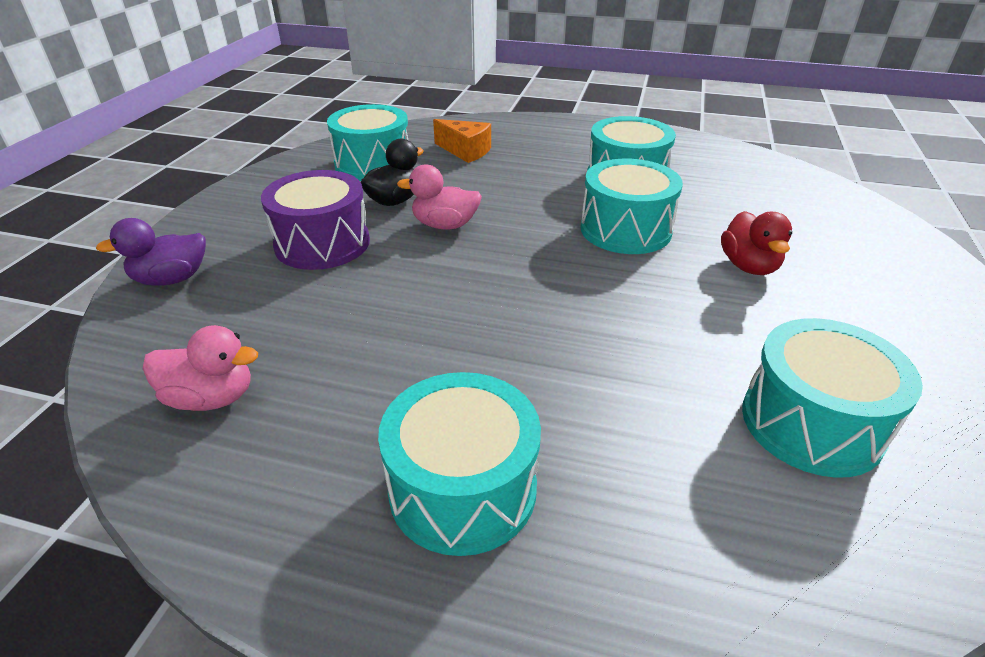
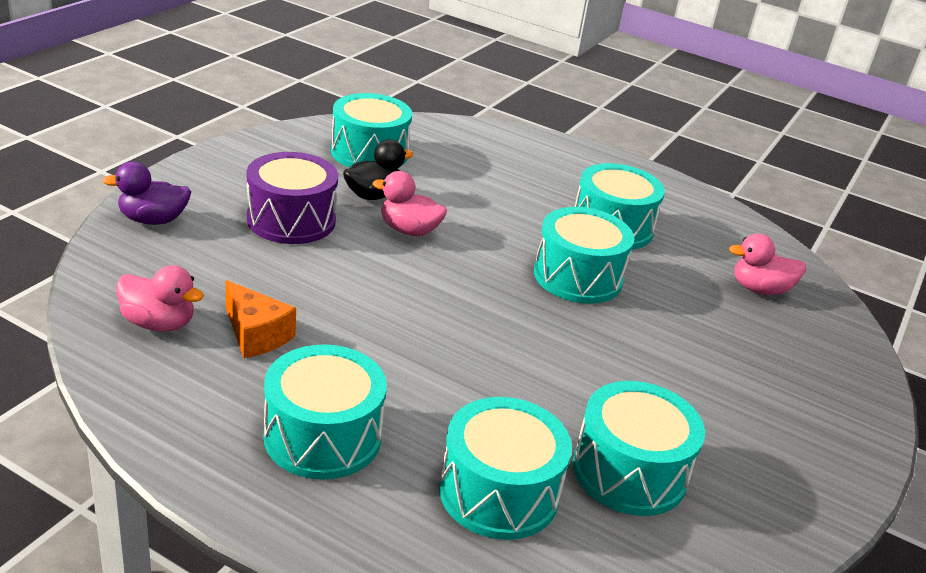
camera: 10 degrees right, 5 degrees down
orange cheese [433,119,491,163] -> orange cheese moved to [225,280,296,358]
red duck [721,211,792,275] -> none
none -> turquoise drum [439,397,572,540]
none -> pink duck [729,233,806,295]

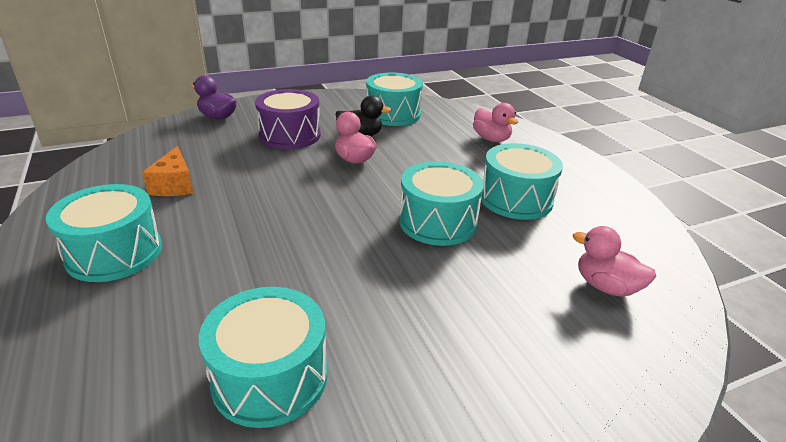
camera: 40 degrees right, 0 degrees up
pink duck [116,265,204,331] -> pink duck moved to [473,103,518,142]
turquoise drum [439,397,572,540] -> none

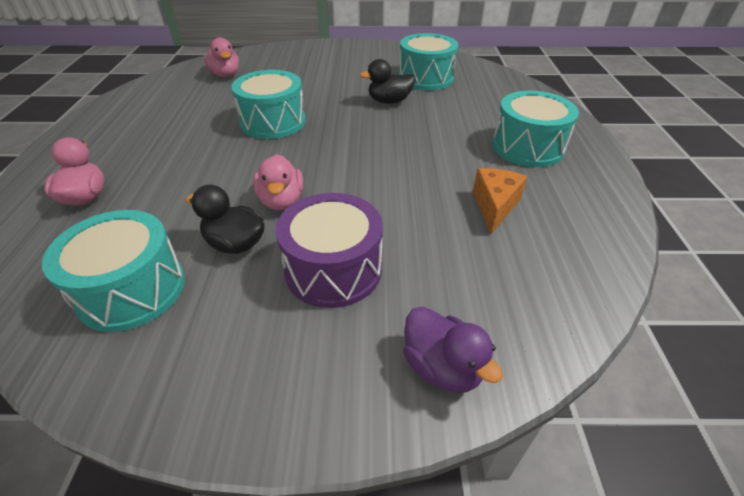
camera: 155 degrees left, 10 degrees up
turquoise drum [481,143,563,220] -> none
none -> black duck [360,59,415,104]

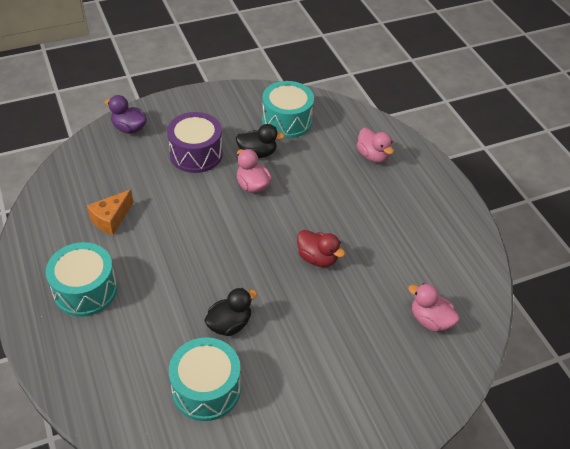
camera: 155 degrees right, 5 degrees up
turquoise drum [231,70,306,139] -> red duck [297,230,345,267]
orange cheese [473,168,528,234] -> orange cheese turned 45 degrees clockwise [87,189,133,235]

